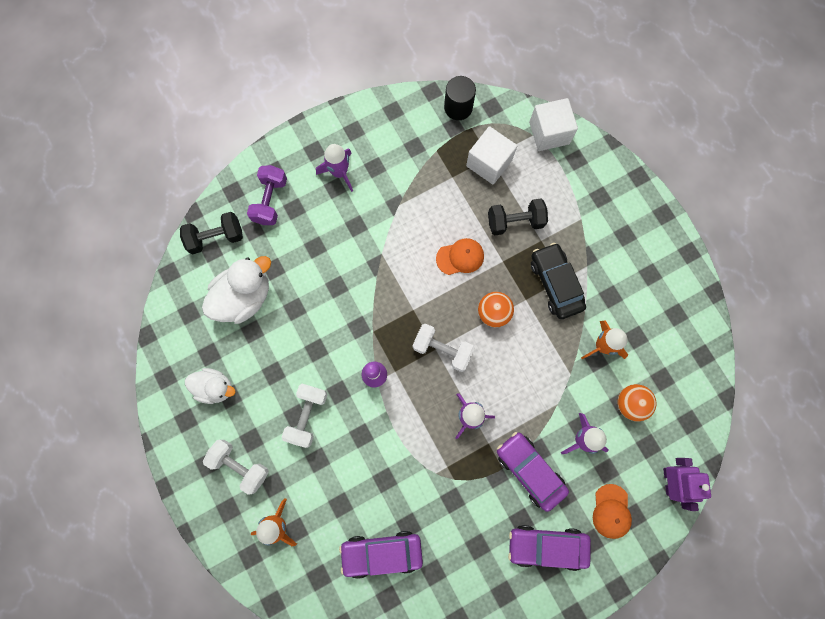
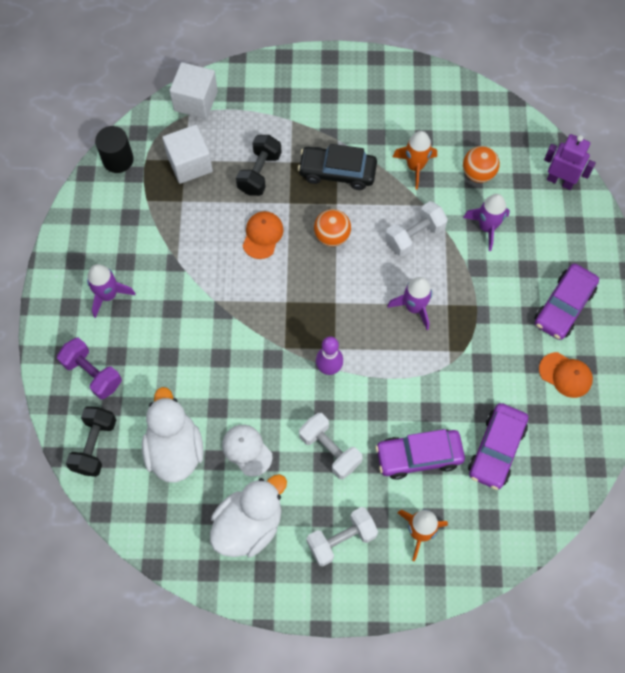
camera: 60 degrees left, 10 degrees down
white duck [185,368,235,404] -> white duck [210,474,287,557], size x1.57
white dumbbell [413,324,475,372] -> white dumbbell moved to [385,201,448,257]
purple car [497,432,569,512] -> purple car moved to [375,429,465,480]
orange cap [593,484,632,539] -> orange cap moved to [539,352,593,398]
none -> white cap [222,425,273,476]

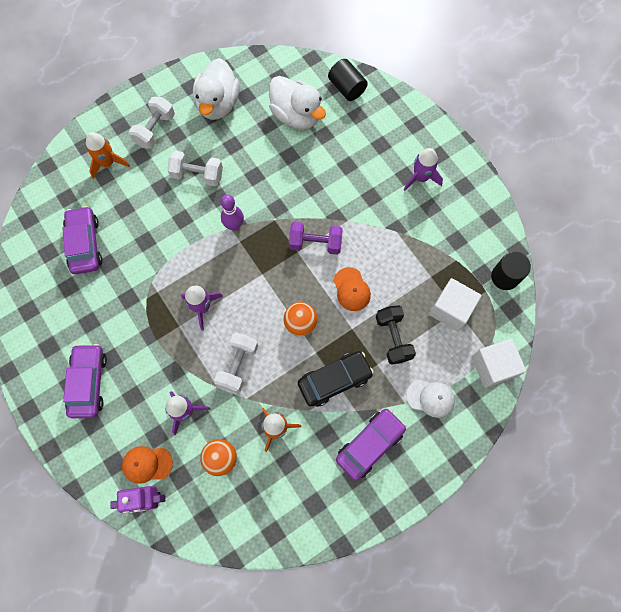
camera: 145 degrees right, 5 degrees up
purple dumbbell [57,337,122,399] -> purple dumbbell moved to [289,222,343,255]
black dumbbell [66,406,116,477] -> black cylinder [328,59,368,101]
white cap [222,425,273,476] -> white cap moved to [406,380,455,418]
purple car [375,429,465,480] -> purple car moved to [336,408,406,480]
orange cap [539,352,593,398] -> orange cap moved to [122,446,173,484]

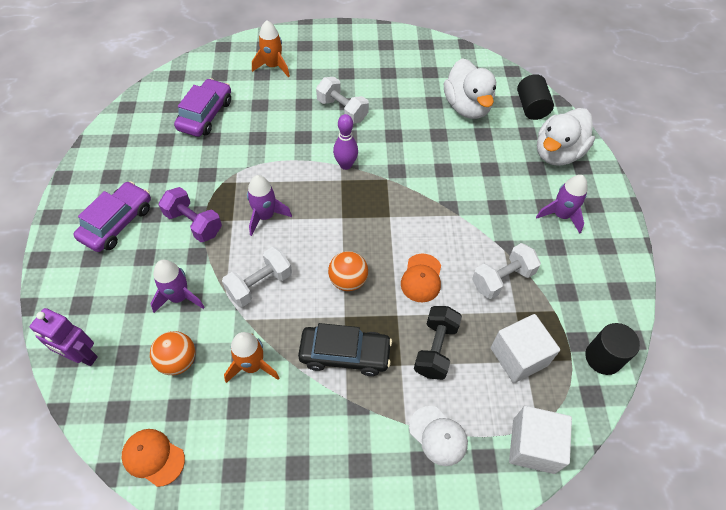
camera: 30 degrees right, 15 degrees down
orange cap [122,446,173,484] -> orange cap moved to [121,429,185,487]
white dumbbell [129,97,175,149] -> white dumbbell moved to [472,243,541,299]
white duck [193,58,240,120] -> white duck moved to [537,108,595,166]
purple dumbbell [289,222,343,255] -> purple dumbbell moved to [159,187,222,242]
purple car [336,408,406,480] -> none

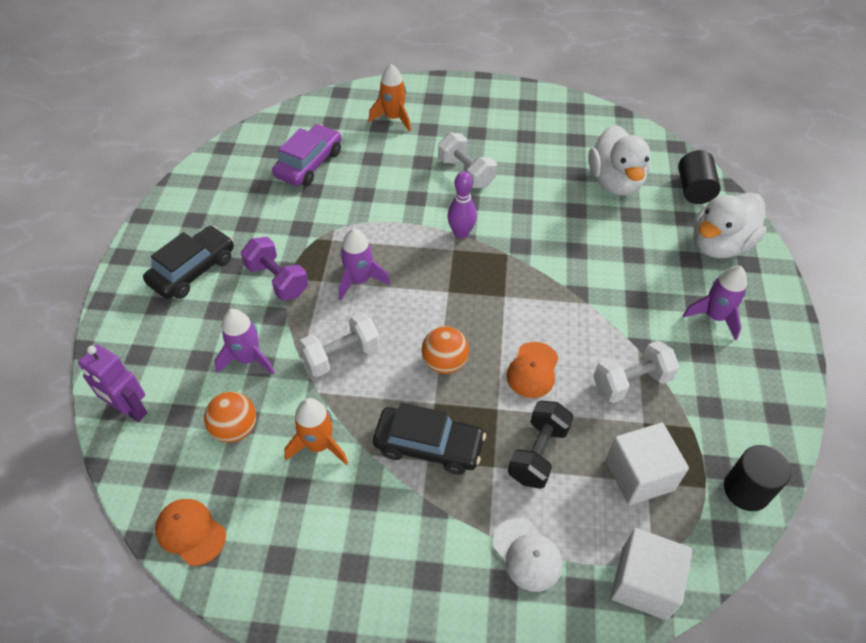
camera: 10 degrees right, 5 degrees down
purple car [73,181,151,252] -> black car [143,226,234,299]

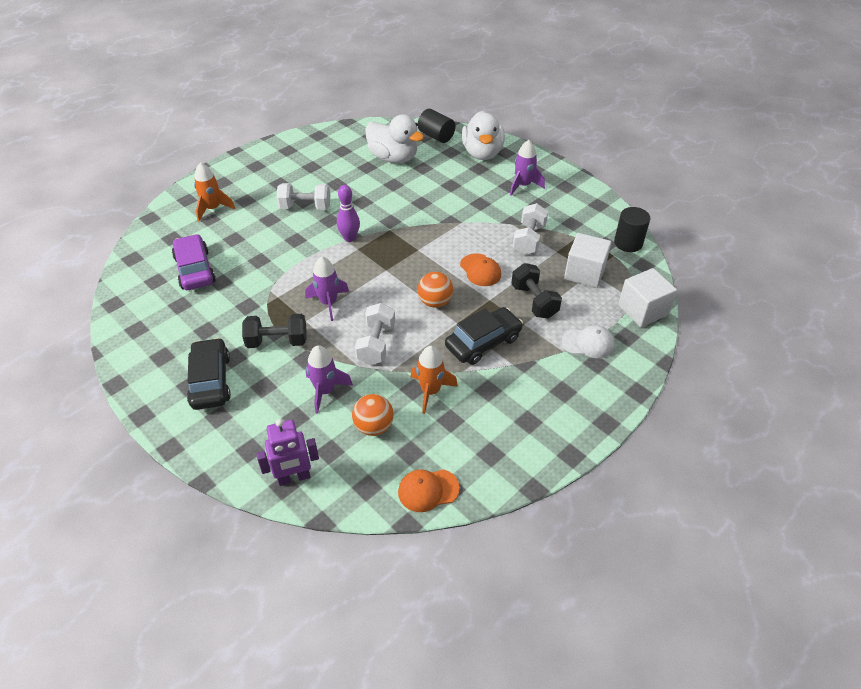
camera: 50 degrees left, 5 degrees down
purple dumbbell [241,237,308,301] -> black dumbbell [242,314,307,348]

